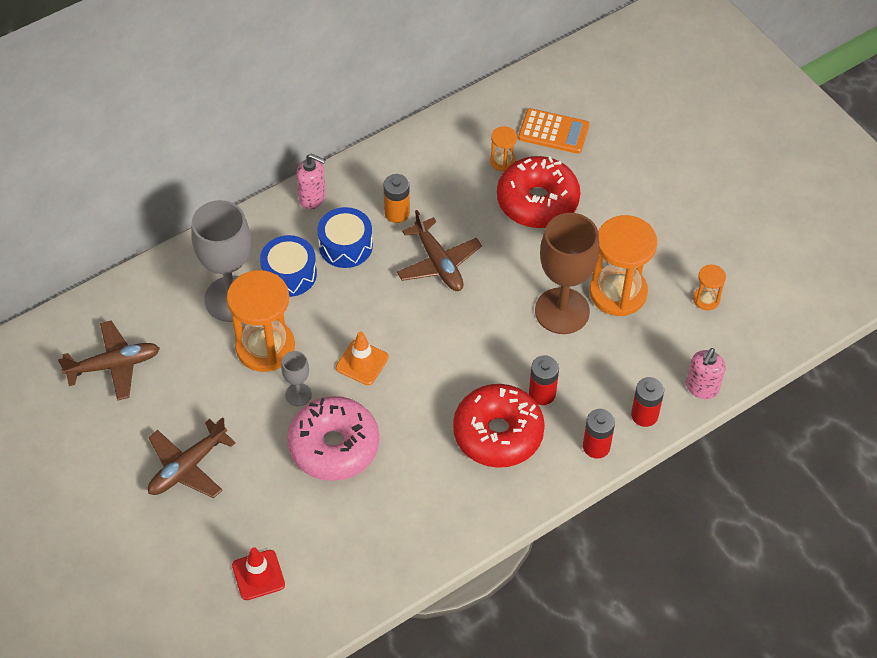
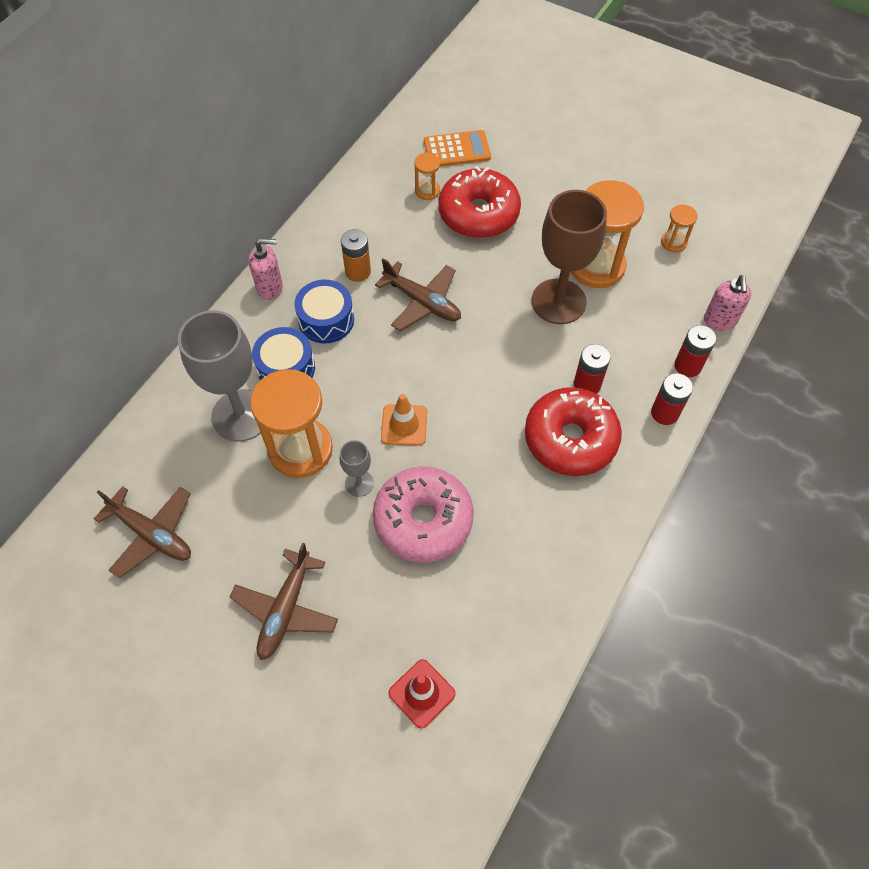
camera: 25 degrees left, 5 degrees up
brown plane [58,321,160,401] -> brown plane turned 75 degrees clockwise [94,486,191,578]

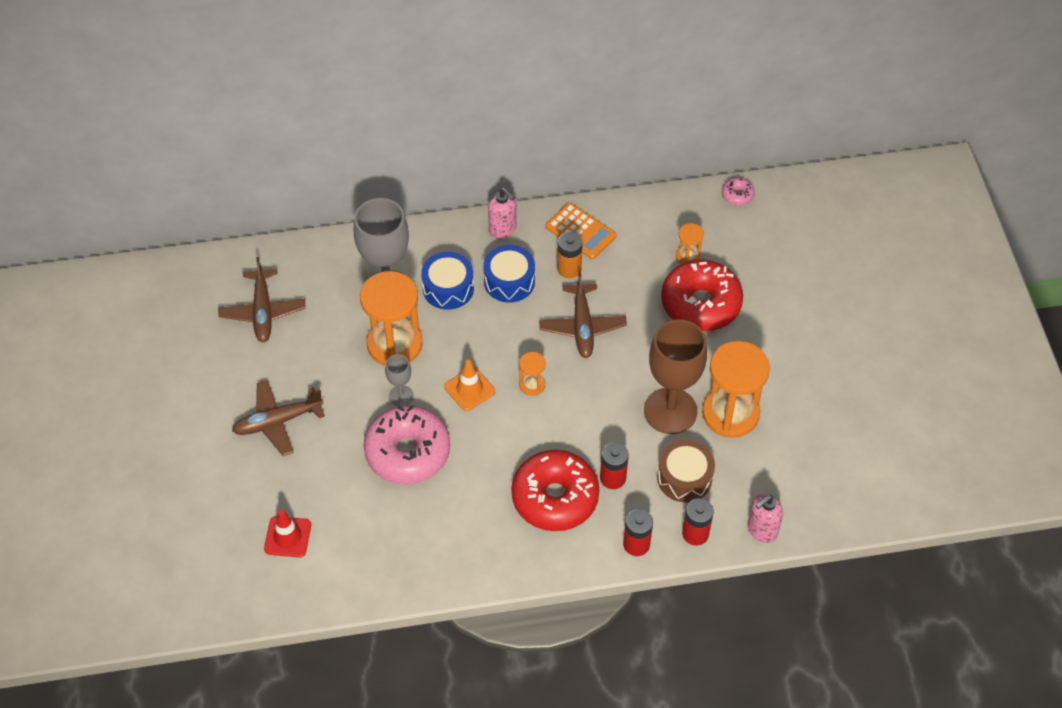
camera: 50 degrees right, 5 degrees down
orange calculator [424,130,491,167] -> orange calculator moved to [545,202,616,259]
orange hourglass [661,205,698,253] -> orange hourglass moved to [519,352,546,396]
none -> brown drum [657,440,715,503]
none -> pink donut [722,177,755,206]

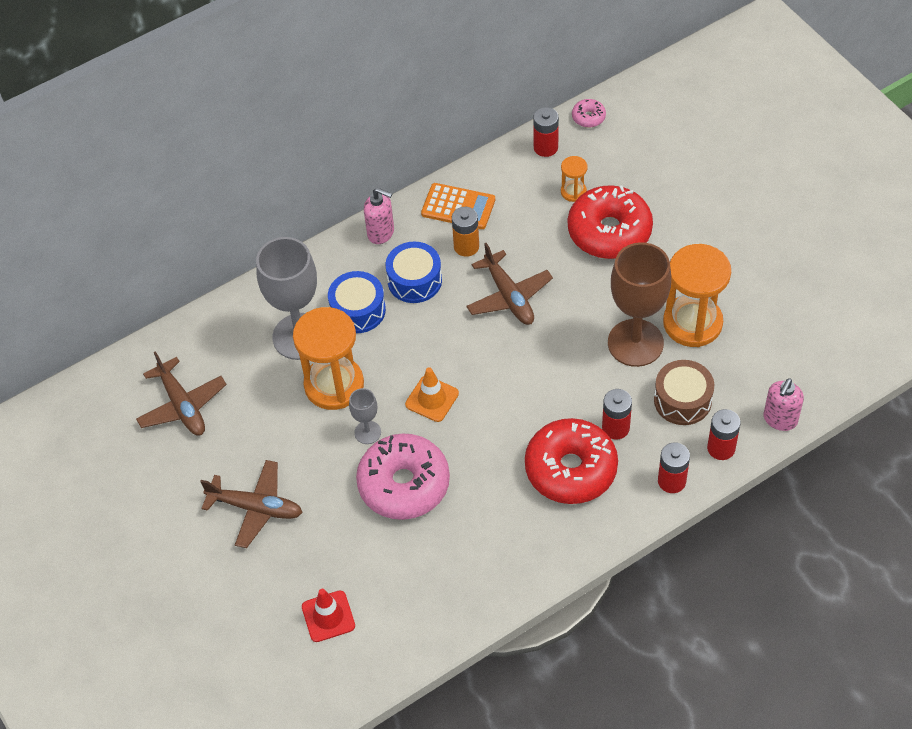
camera: 20 degrees left, 0 degrees up
brown plane [232,380,325,456] -> brown plane turned 120 degrees counterclockwise [200,460,303,548]
orange hourglass [519,352,546,396] -> none
none -> red battery [533,107,559,157]

